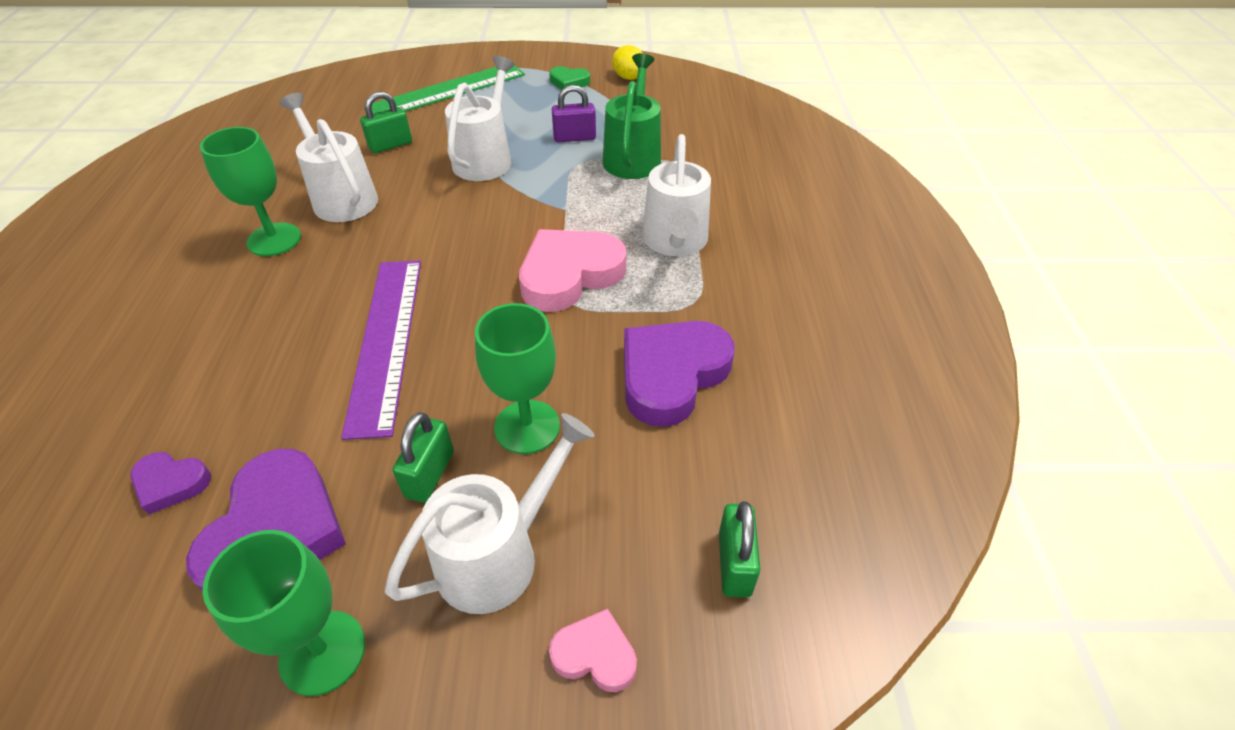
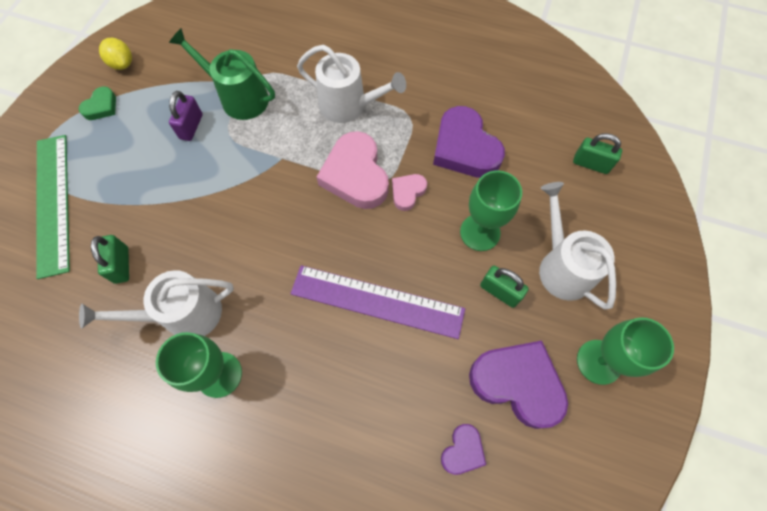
camera: 70 degrees left, 20 degrees up
white watering can [445,56,515,181] -> none
pink heart [549,609,637,692] -> pink heart moved to [392,174,427,211]
yellow lemon [612,45,642,80] -> yellow lemon turned 75 degrees clockwise [99,38,132,70]

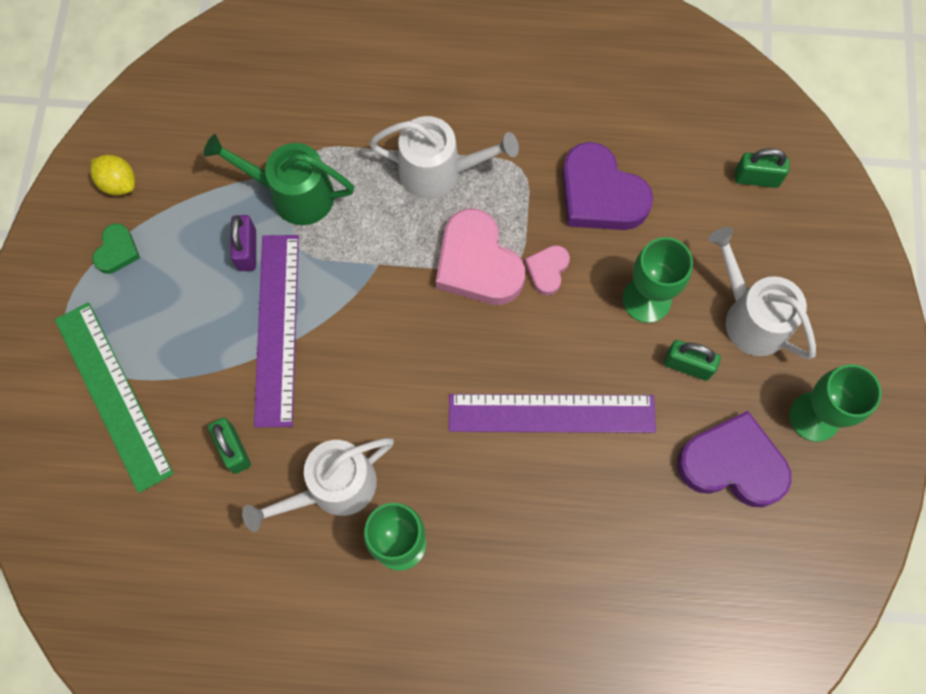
camera: 15 degrees left, 5 degrees up
purple heart [441,424,486,475] -> none
none -> purple ruler [254,235,299,427]

